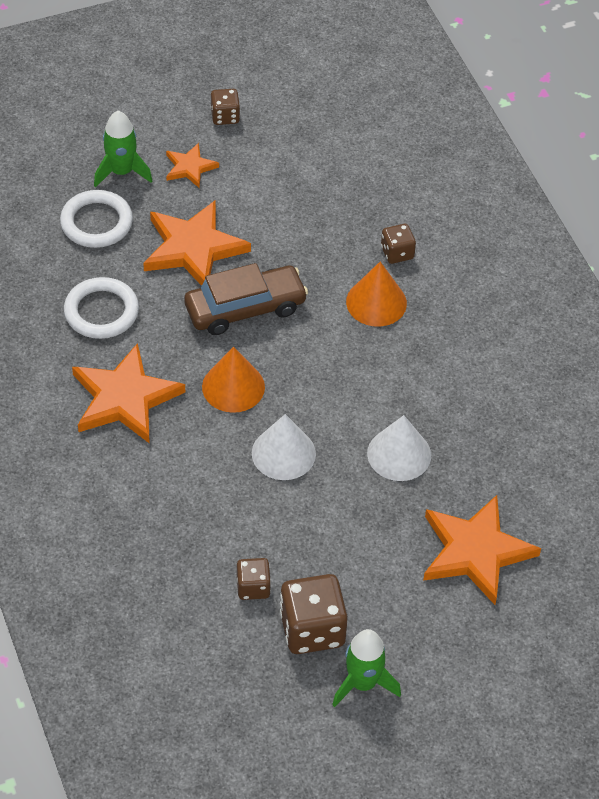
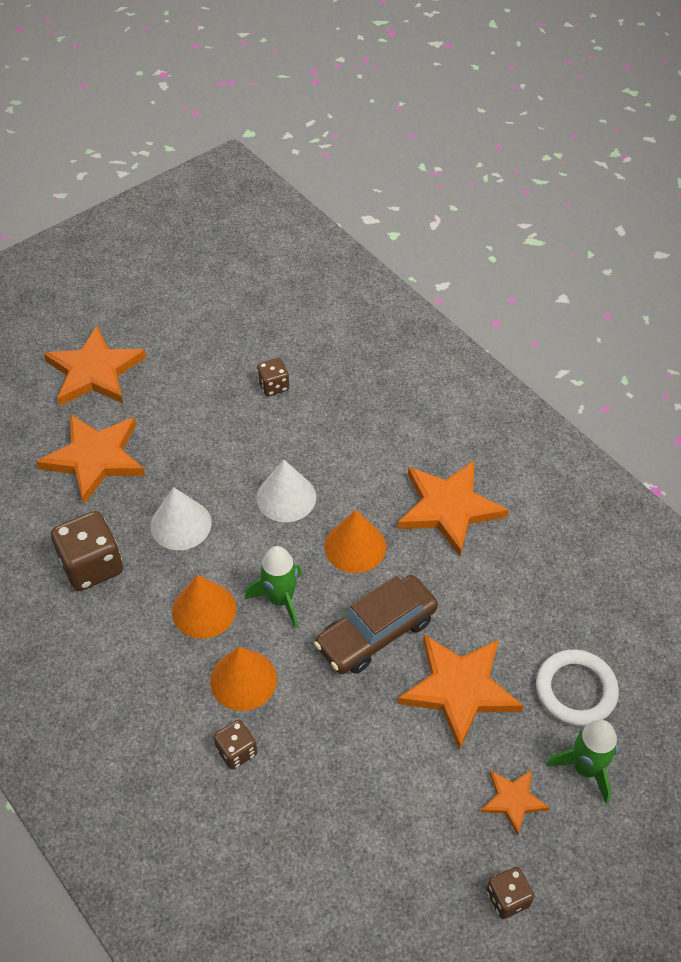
camera: 165 degrees right, 0 degrees up
white ring [64,277,139,339] -> none
brown dice [280,574,348,654] -> brown dice moved to [51,511,123,591]
green rocket [332,629,401,707] -> green rocket moved to [245,546,302,628]
none -> orange star [43,326,146,406]
none -> orange cone [172,575,236,639]

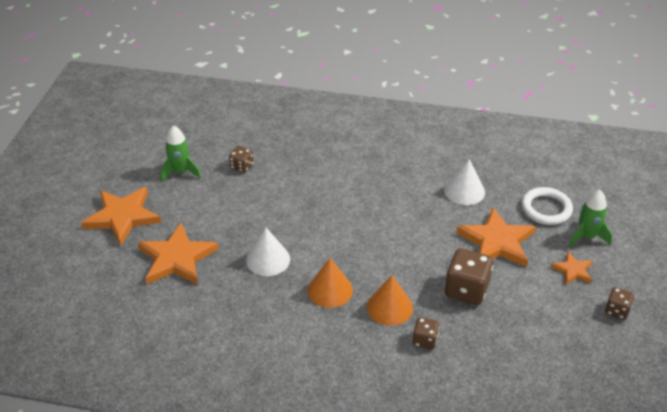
camera: 40 degrees left, 10 degrees down
brown dice [51,511,123,591] -> brown dice moved to [445,248,493,305]
green rocket [245,546,302,628] -> green rocket moved to [160,125,201,182]
white cone [256,460,316,522] -> white cone moved to [444,159,485,205]
brown car [314,575,438,674] -> none
orange cone [325,510,386,573] -> none
orange star [397,460,509,556] -> none

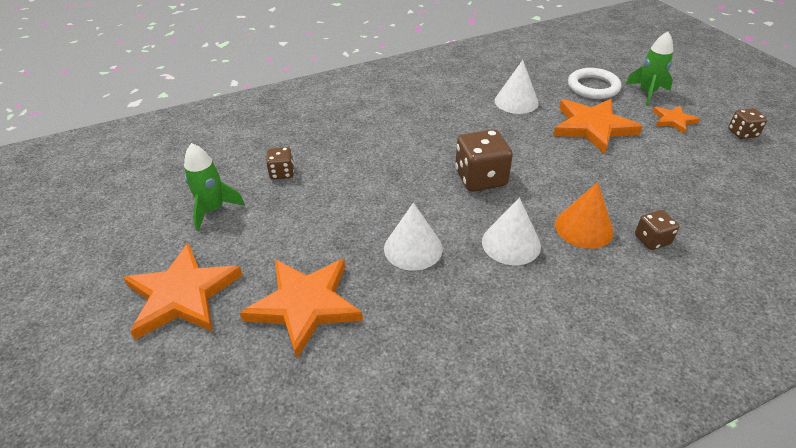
camera: 35 degrees left, 0 degrees up
orange cone [308,258,353,308] -> white cone [482,197,541,265]
brown dice [445,248,493,305] -> brown dice moved to [455,129,513,192]

